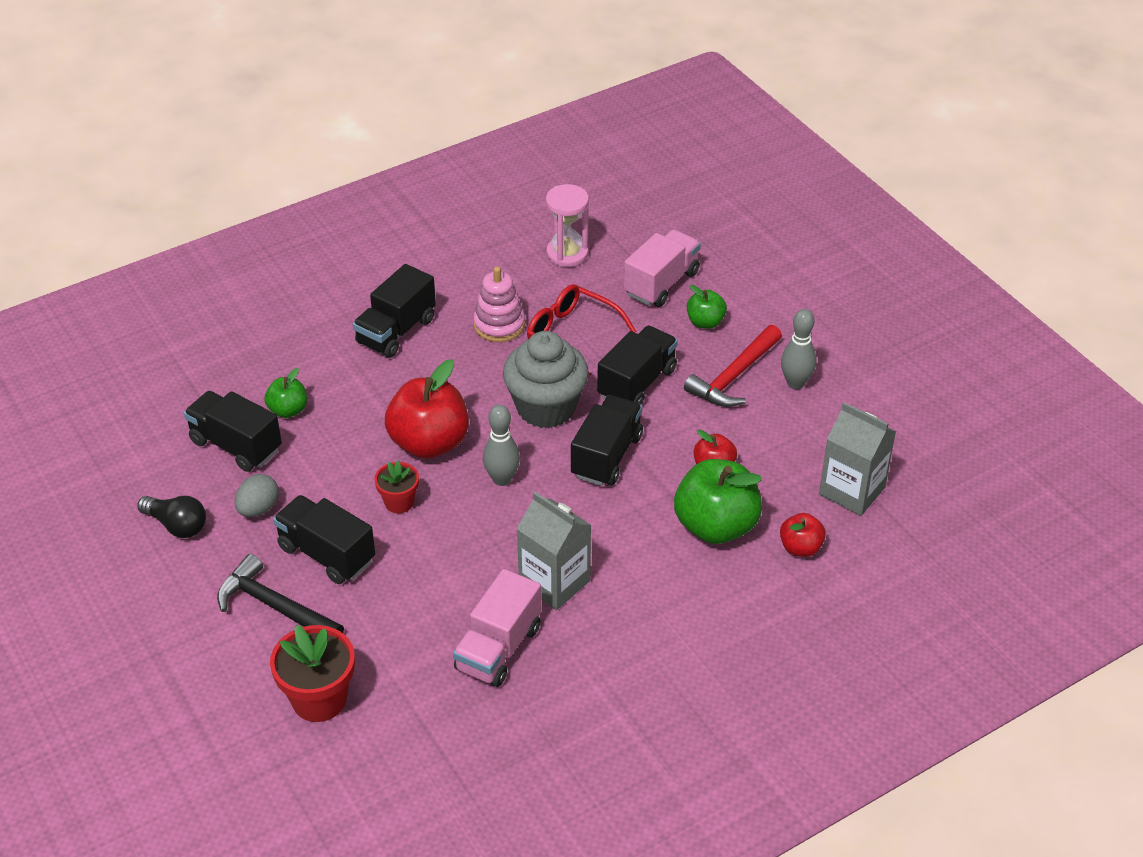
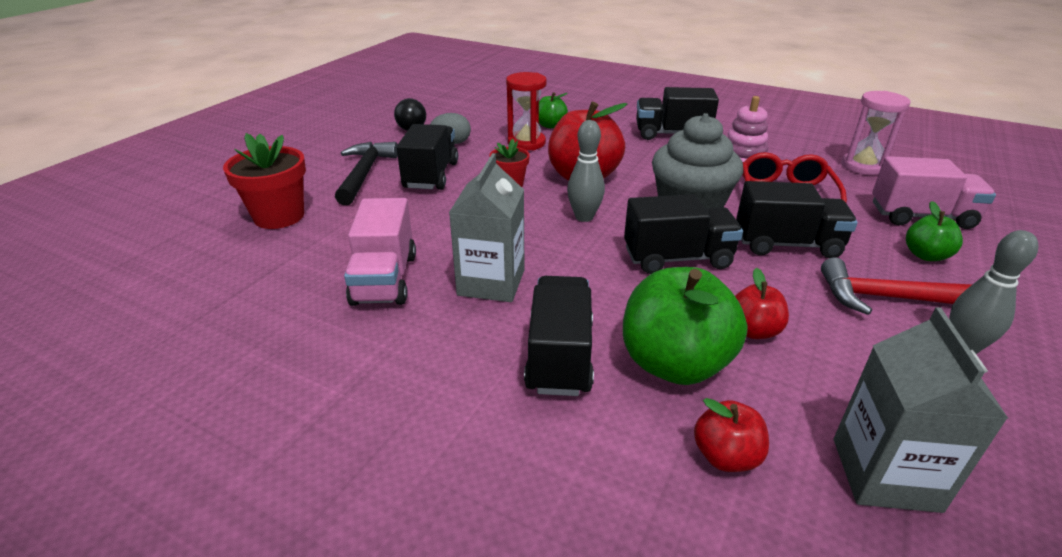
camera: 60 degrees right, 10 degrees down
black truck [184,391,282,472] -> black truck moved to [524,276,594,396]
pink truck [453,569,541,687] -> pink truck turned 90 degrees counterclockwise [344,198,416,306]
none -> red hourglass [506,72,547,151]

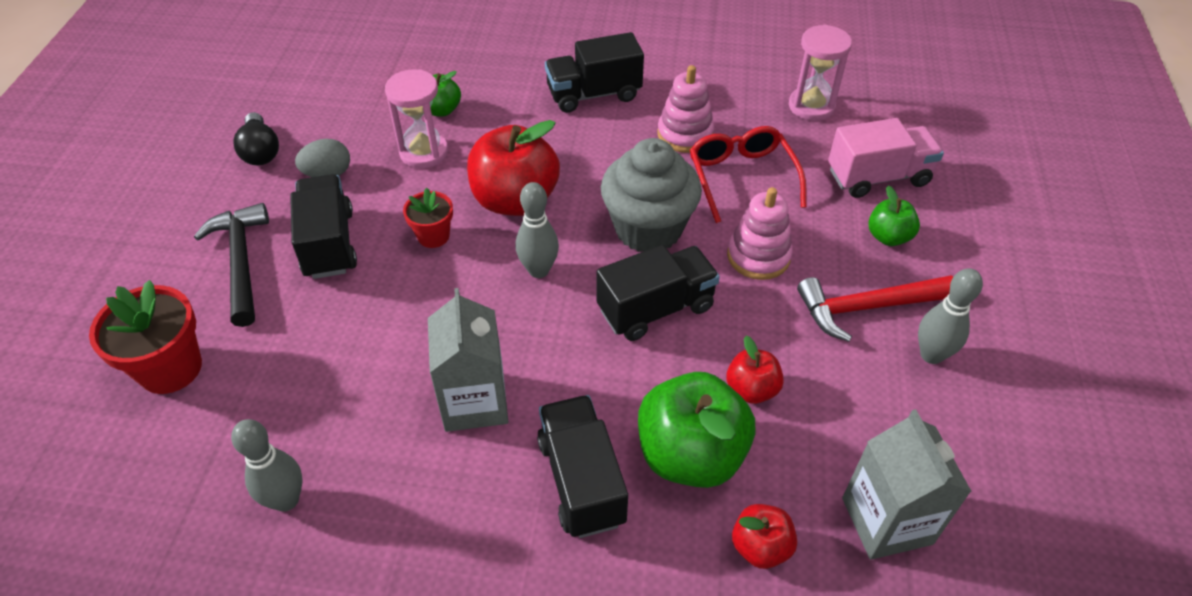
camera: 20 degrees left, 15 degrees up
pink truck [344,198,416,306] -> none
red hourglass [506,72,547,151] -> pink hourglass [385,69,448,168]
black truck [736,181,858,258] -> pink stacking toy [727,187,793,280]
none -> grey bowling pin [231,419,303,512]

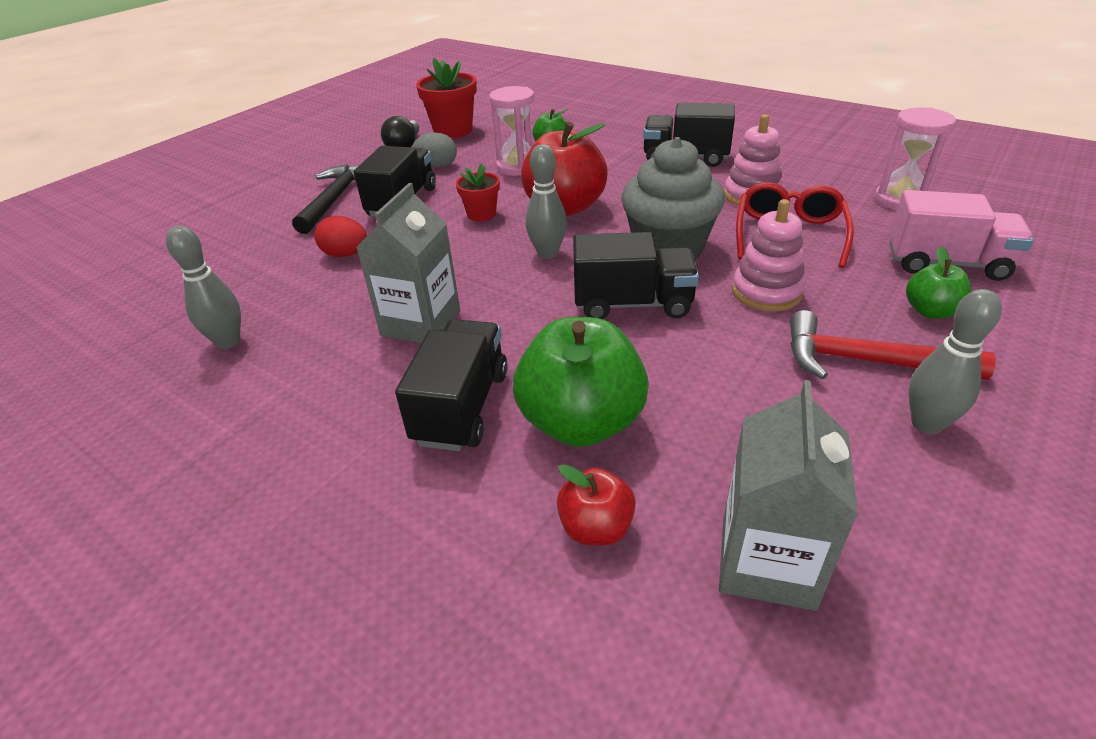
camera: 30 degrees right, 10 degrees down
red flower pot [89,280,202,394] -> red flower pot moved to [416,58,477,138]
red apple [726,336,784,404] -> none
none -> red egg [314,216,367,257]

